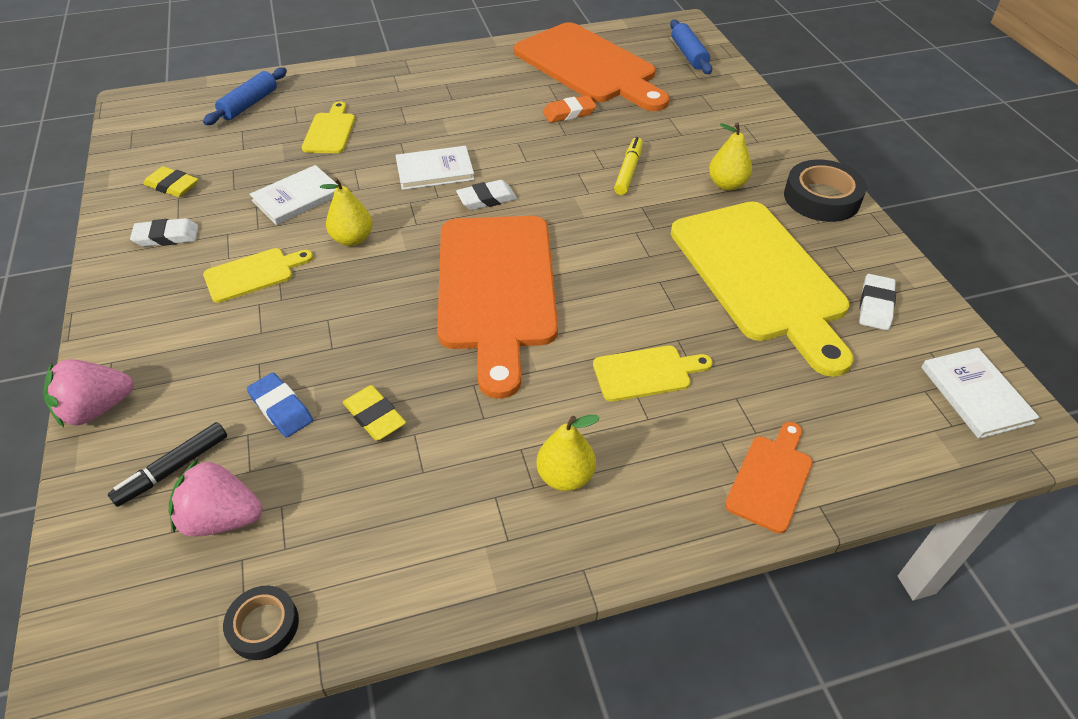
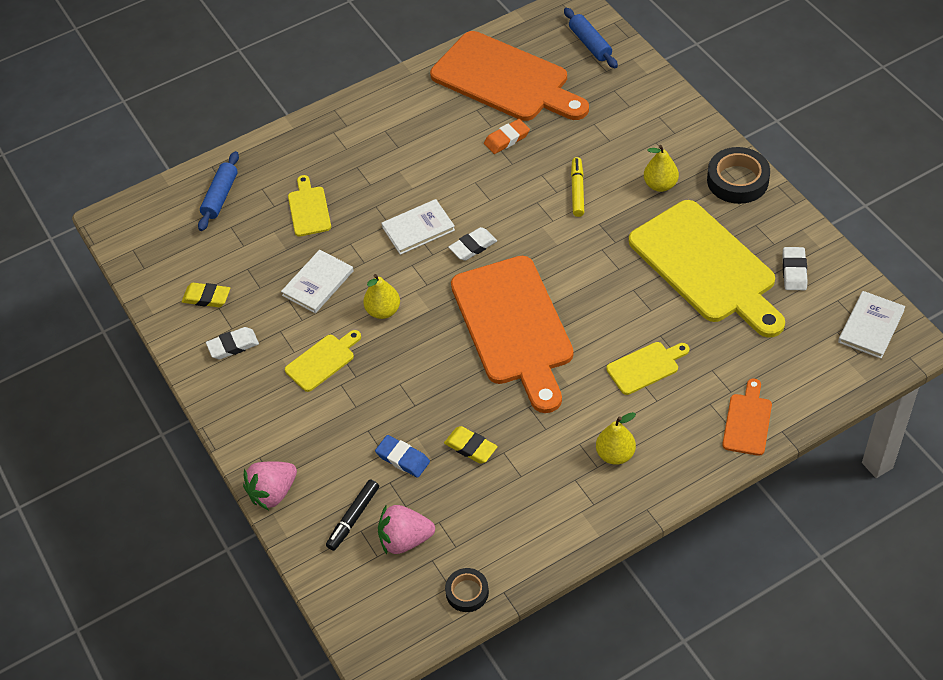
camera: 10 degrees left, 5 degrees up
white book [921,348,1040,439] -> white book turned 60 degrees clockwise [838,291,905,359]

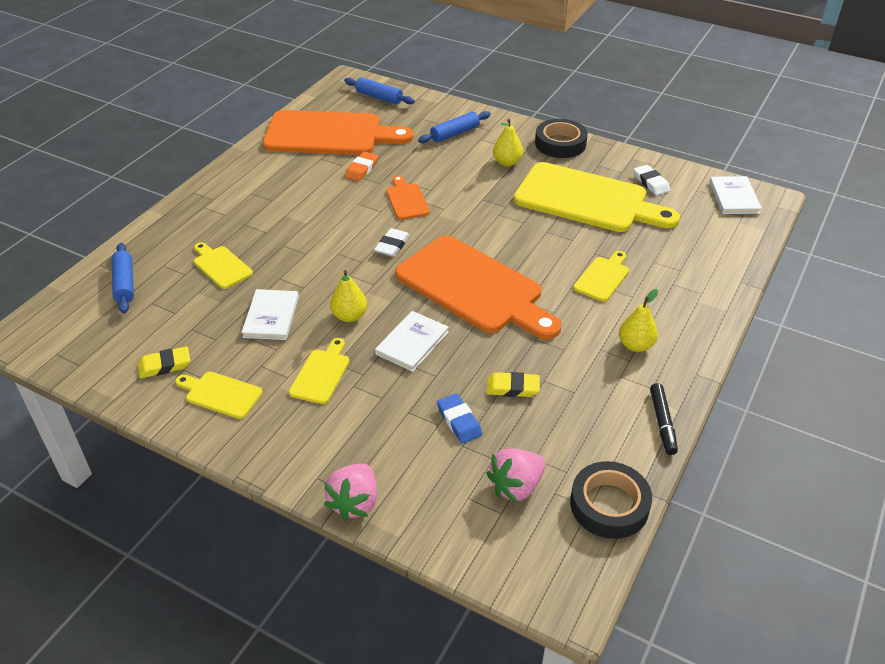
camera: 35 degrees left, 10 degrees down
white eraser [206,327,259,359] -> yellow cutting board [175,372,263,419]
black marker [326,479,379,551] -> black marker moved to [650,383,678,455]
blue eraser [375,435,430,478] -> blue eraser turned 60 degrees clockwise [437,393,482,444]
white book [381,199,455,255] -> white book moved to [375,311,449,372]
black tape [445,568,489,612] -> black tape [570,461,652,539], size x1.71
yellow marker [571,157,584,217] -> none
orange cutting board [722,379,772,456] -> orange cutting board moved to [386,175,430,220]
none -> blue rolling pin [418,111,491,143]

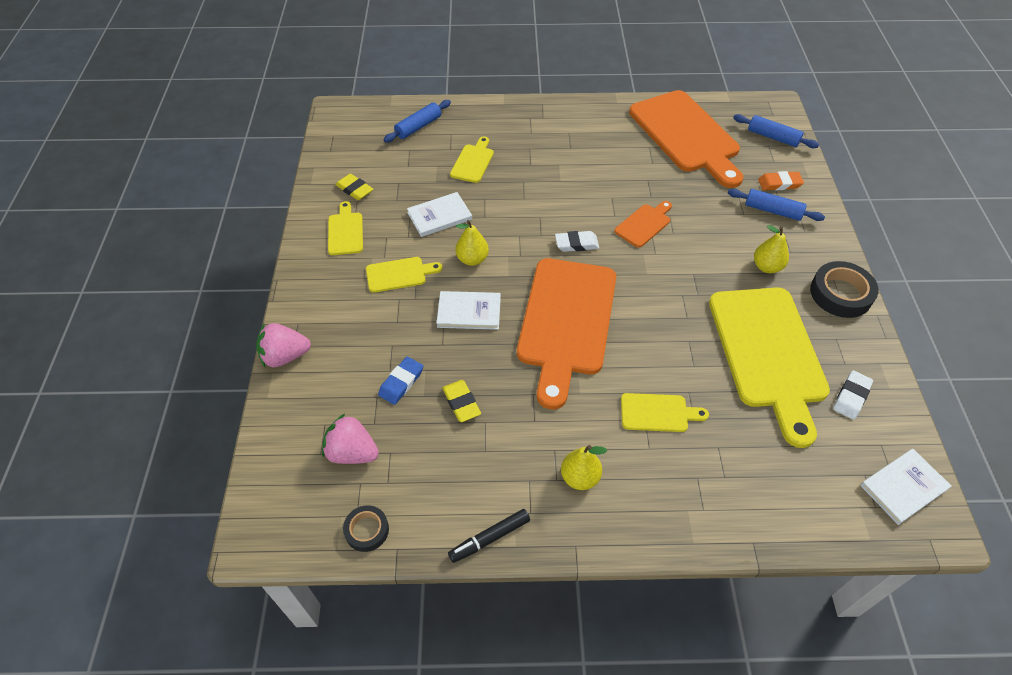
camera: 60 degrees right, 10 degrees up
blue rolling pin [344,77,415,104] -> blue rolling pin turned 60 degrees counterclockwise [733,114,819,148]
orange eraser [345,152,378,181] -> orange eraser moved to [758,171,804,191]
black tape [570,461,652,539] -> black tape [343,505,389,552], size x0.59

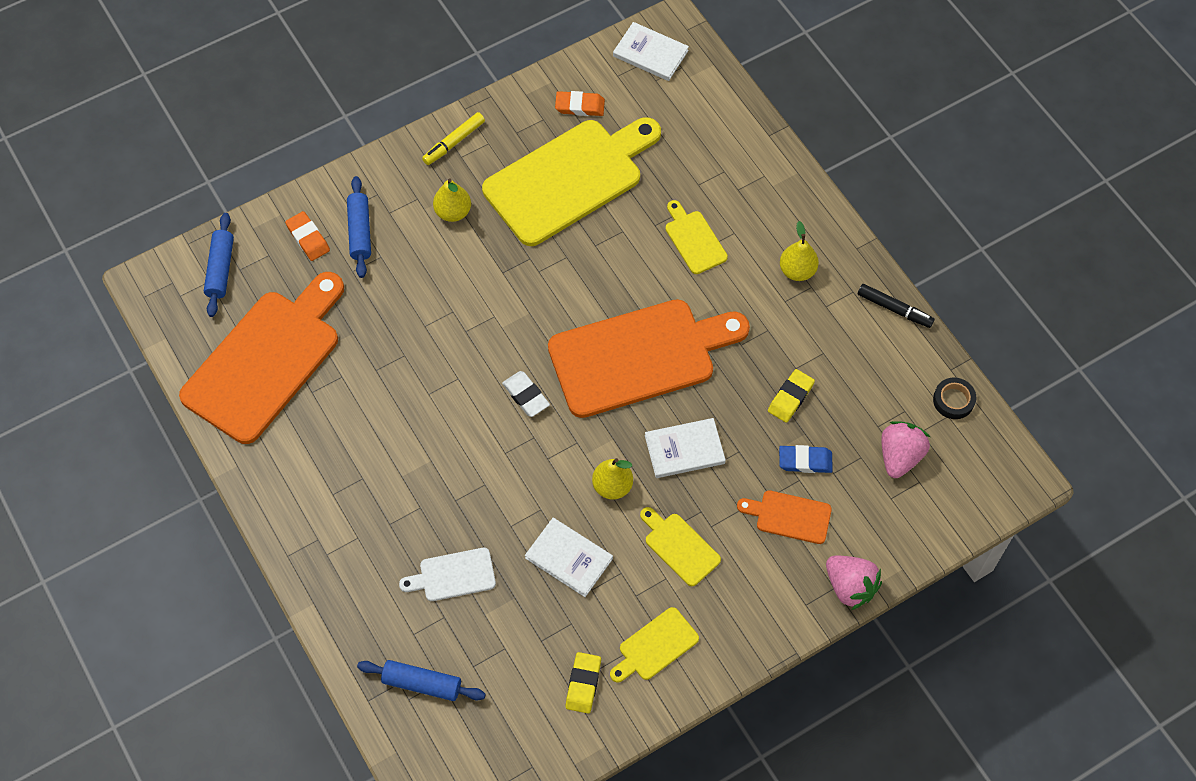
camera: 120 degrees left, 10 degrees up
pink strawberry [322,413,379,464] -> pink strawberry turned 150 degrees counterclockwise [881,421,930,478]
white book [436,291,501,330] -> white book turned 75 degrees counterclockwise [645,418,726,478]
yellow cutting board [450,136,494,183] -> white cutting board [399,548,496,601]
orange cutting board [614,201,672,248] -> orange cutting board moved to [737,490,832,544]
black tape [810,261,879,318] -> yellow marker [422,112,485,165]
white eraser [833,370,873,420] -> orange eraser [555,91,605,116]

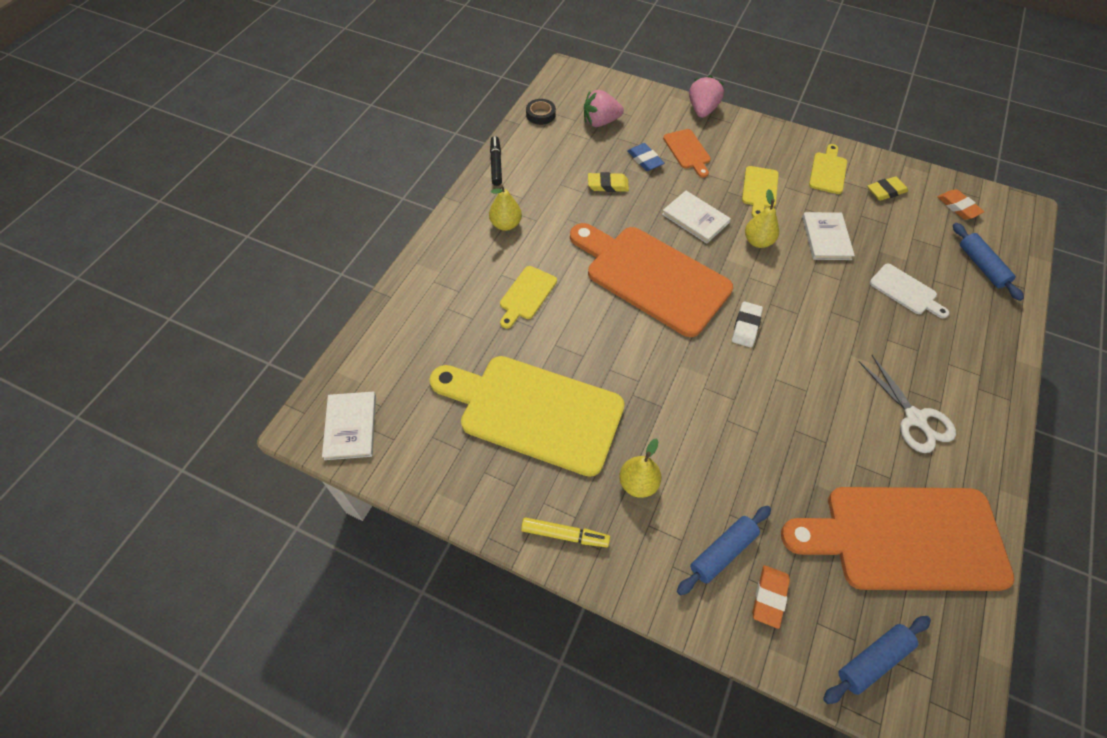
camera: 125 degrees left, 5 degrees down
orange eraser [555,91,605,116] -> orange eraser moved to [937,189,984,220]
yellow cutting board [610,607,699,683] -> yellow cutting board turned 90 degrees counterclockwise [809,144,847,194]
none -> white scissors [859,355,956,453]

